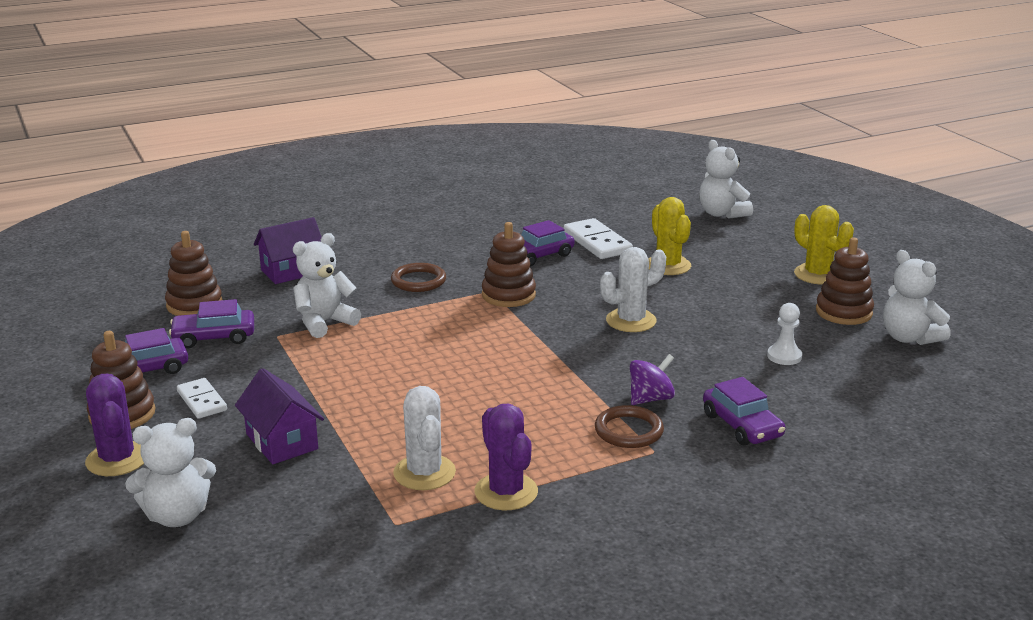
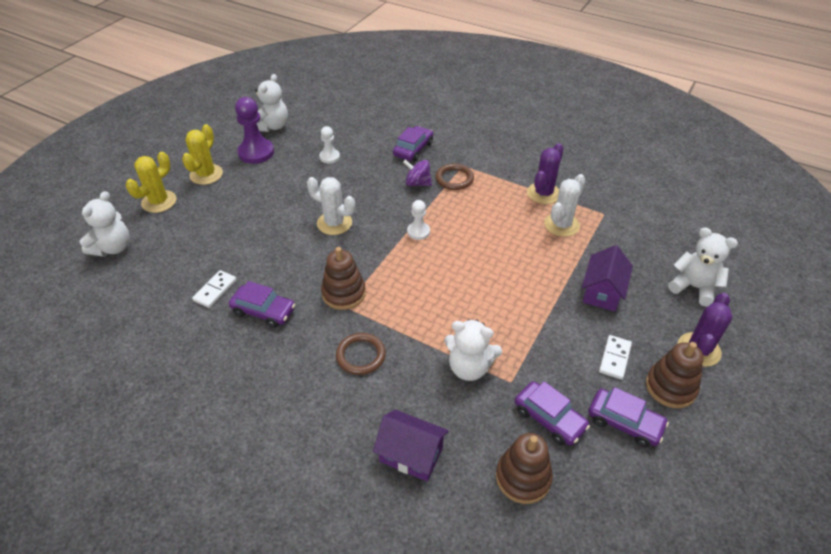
camera: 125 degrees left, 20 degrees up
white domino [564,218,633,259] -> white domino [192,270,237,308], size x0.65
yellow cactus [648,197,691,275] -> yellow cactus moved to [126,152,176,213]
brown stacking toy [816,237,874,325] -> purple pawn [235,97,274,164]
none -> white pawn [407,200,430,240]

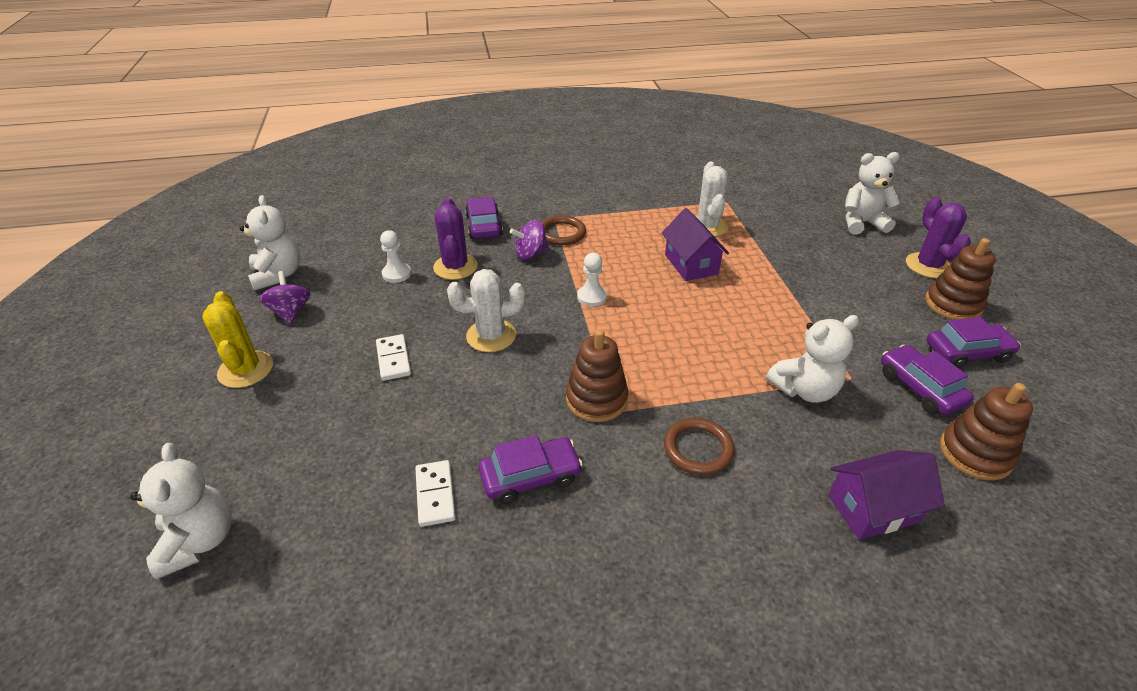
camera: 40 degrees left, 5 degrees down
yellow cactus [126,152,176,213] -> none
purple pawn [235,97,274,164] -> purple spinning top [259,271,310,324]
purple car [515,381,590,445] -> purple car turned 120 degrees counterclockwise [881,345,974,415]
purple cactus [527,143,564,204] -> purple cactus moved to [433,198,478,280]
purple house [582,245,633,311] -> purple house moved to [662,208,729,281]
white domino [599,335,632,380] -> white domino moved to [376,334,411,381]

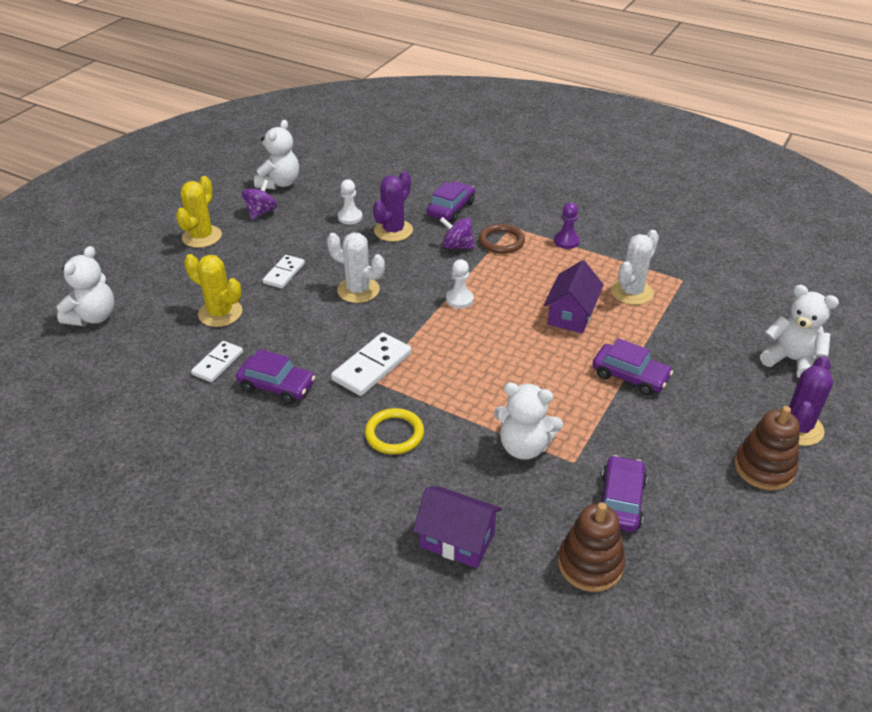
camera: 40 degrees right, 0 degrees up
brown stacking toy [566,329,628,422] -> white domino [331,332,412,396]
brown ring [664,418,735,475] -> yellow ring [365,408,424,454]
purple car [927,317,1021,368] -> purple car moved to [592,338,673,395]
none -> yellow cactus [184,254,242,327]
none -> purple pawn [554,203,580,249]

